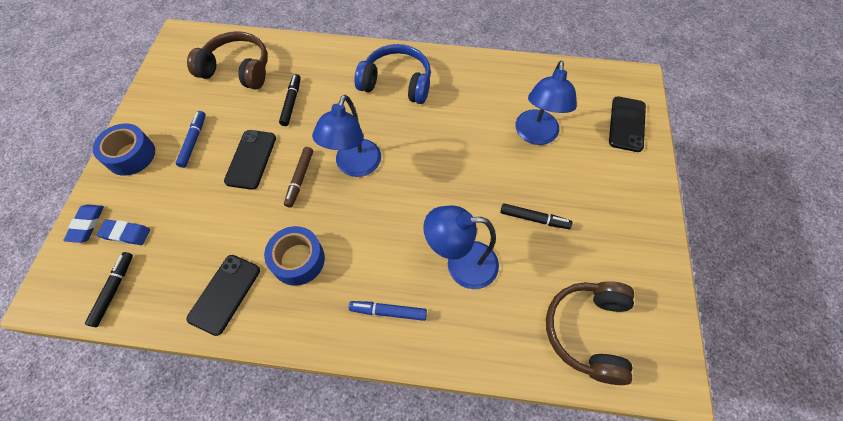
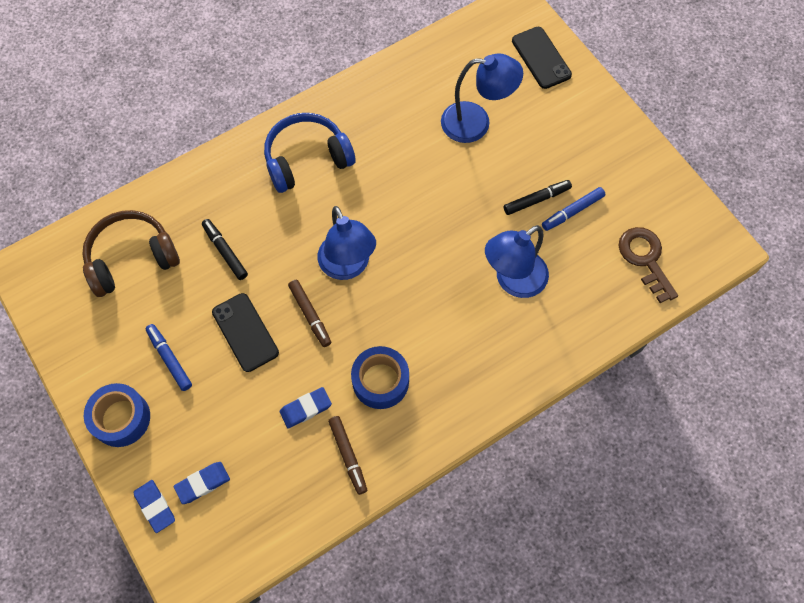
camera: 40 degrees left, 5 degrees up
black marker [85,252,133,327] -> none
black phone [187,255,260,336] -> brown marker [328,416,367,495]
blue marker [349,301,427,321] -> blue marker moved to [542,187,605,231]
blue lamp [516,61,577,145] -> blue lamp turned 60 degrees counterclockwise [441,53,523,143]
brown headphones [546,281,634,385] -> brown key [618,227,678,303]
none -> blue eraser [279,387,332,429]

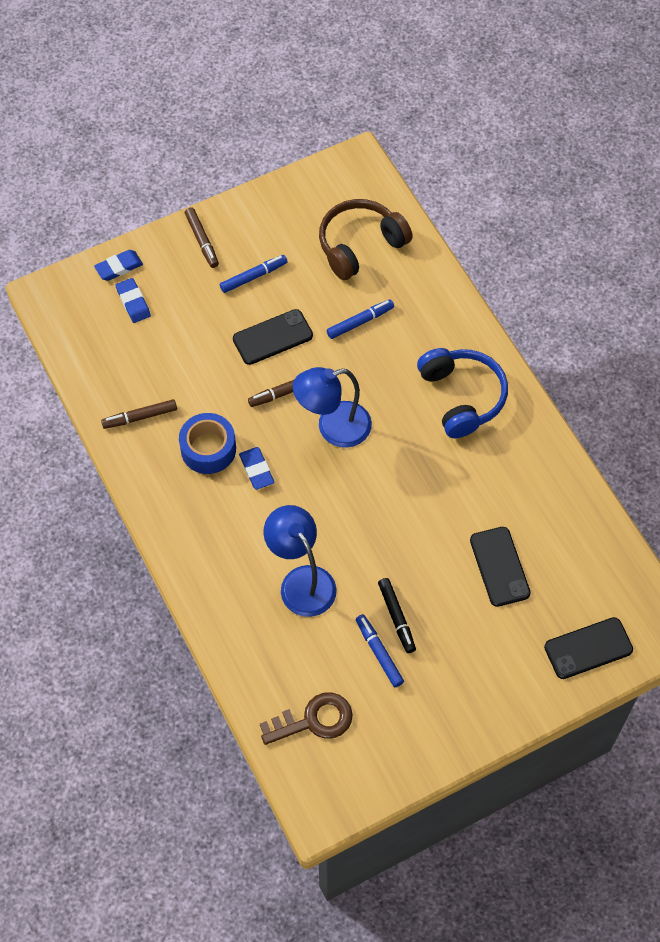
camera: 95 degrees right, 5 degrees down
brown headphones [82,210,180,297] -> brown headphones turned 105 degrees counterclockwise [319,199,413,280]
blue tape [84,383,150,447] -> brown marker [185,208,219,268]
black marker [202,219,248,280] -> blue marker [326,299,394,339]
blue eraser [279,387,332,429] -> blue eraser moved to [239,447,275,490]
blue lamp [441,53,523,143] -> black phone [470,527,531,607]

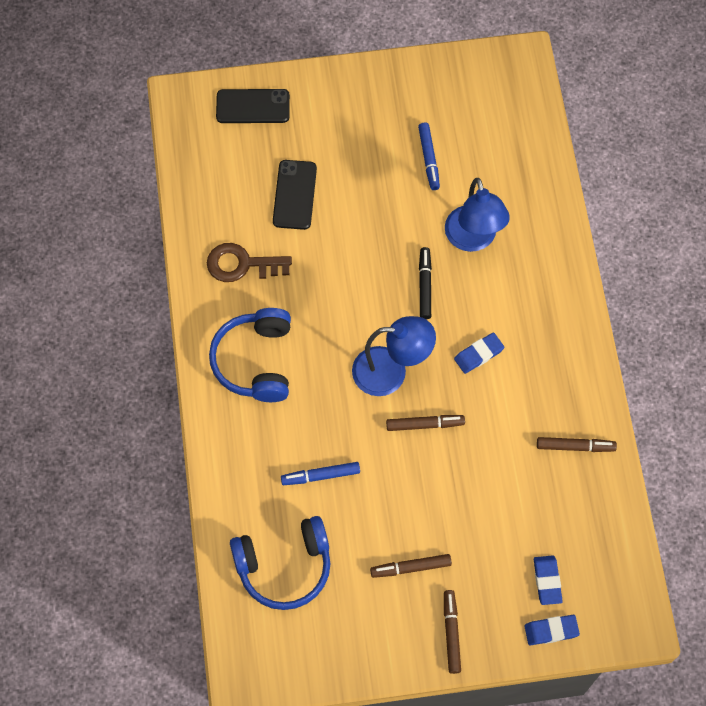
camera: 160 degrees left, 5 degrees up
blue tape [179,413,236,474] -> none
blue marker [220,255,287,293] -> brown marker [370,554,452,578]
black phone [233,309,313,365] -> none
blue eraser [239,447,275,490] -> blue eraser turned 60 degrees clockwise [454,332,504,374]
brown key [260,692,353,745] -> brown key moved to [207,243,292,282]
brown headphones [319,199,413,280] -> blue headphones [230,516,330,610]
black marker [378,578,416,653] -> black marker moved to [419,247,432,319]

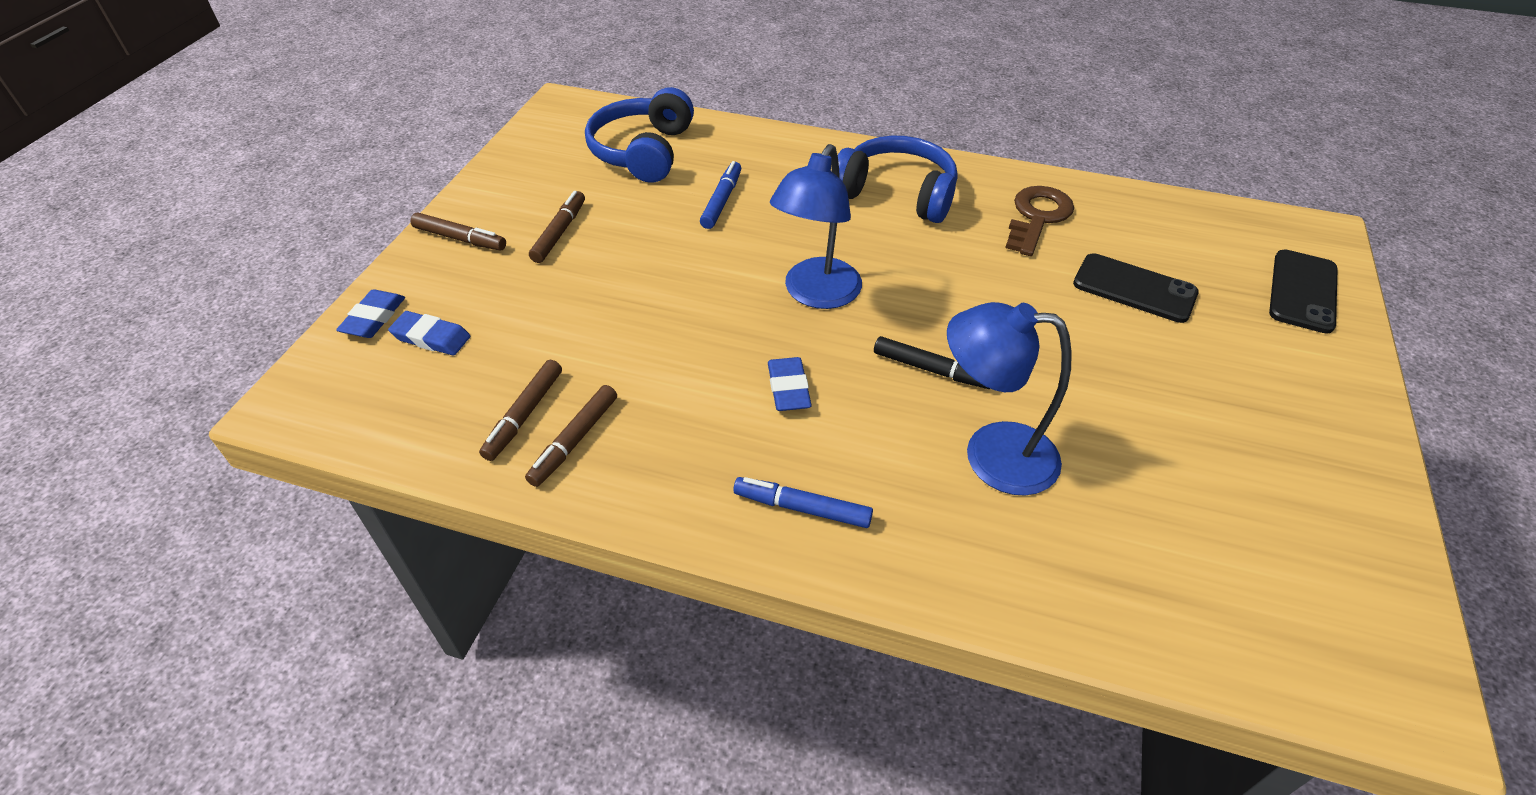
camera: 115 degrees right, 20 degrees down
brown marker [386,415,465,431] -> brown marker moved to [479,360,562,461]
blue marker [418,123,440,190] -> blue marker moved to [733,477,873,528]

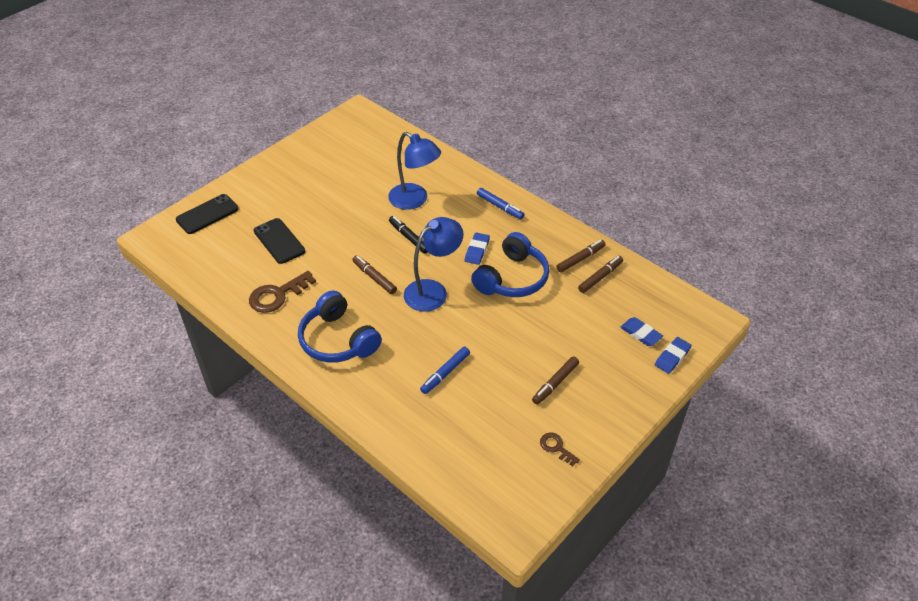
camera: 155 degrees left, 0 degrees up
brown marker [410,213,506,250] -> brown marker moved to [352,255,397,294]
blue headphones [585,87,694,183] -> blue headphones moved to [471,232,549,297]
none -> brown key [540,433,580,466]

